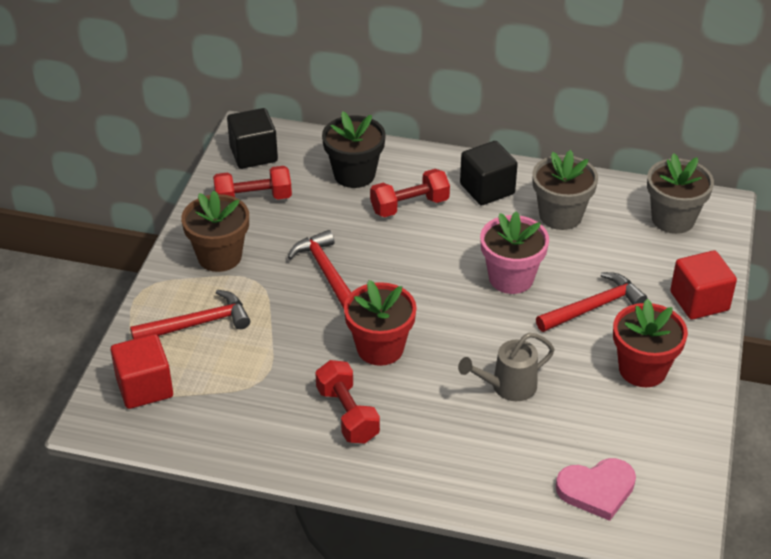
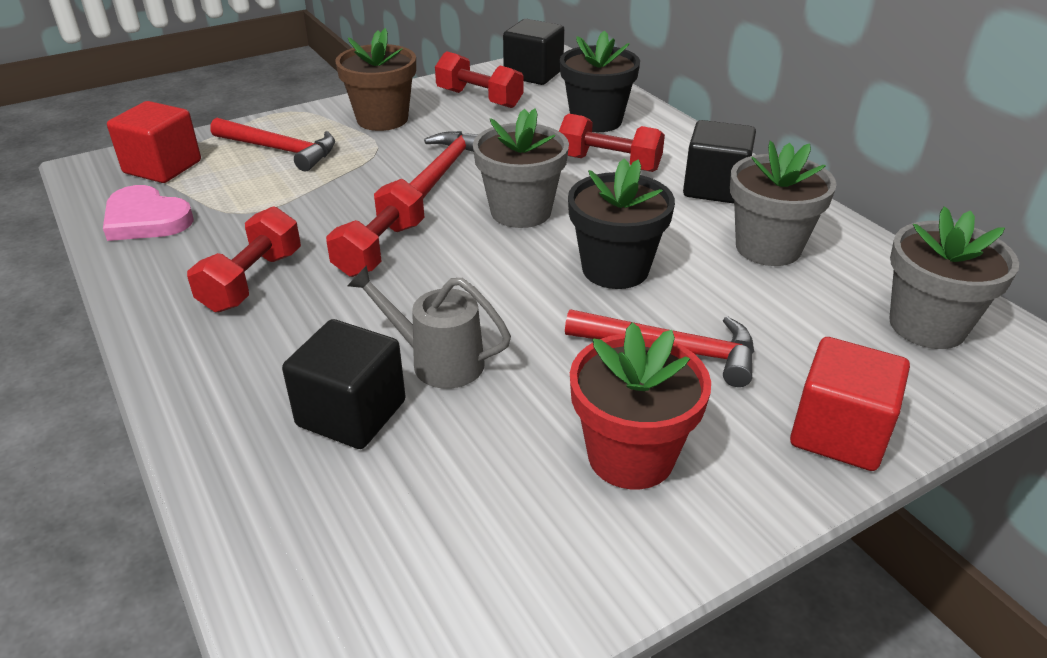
camera: 45 degrees right, 5 degrees down
red flower pot [344,280,417,366] -> red dumbbell [326,179,425,277]
pink flower pot [480,212,549,294] -> black flower pot [568,158,675,289]
pink heart [556,458,636,521] -> pink heart moved to [103,185,194,241]
none -> black cube [282,319,406,449]
none -> grey flower pot [473,108,569,228]

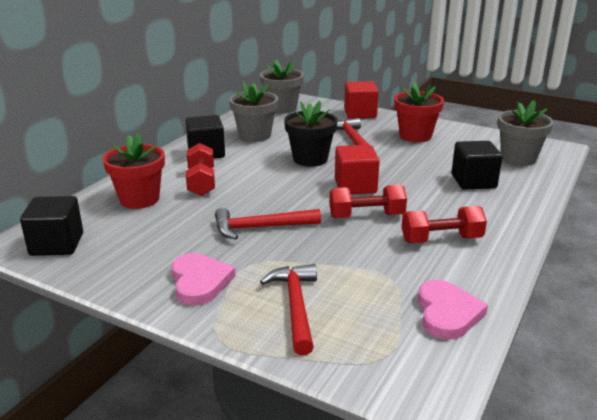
camera: 120 degrees left, 10 degrees down
red cube [107,101,201,183] -> red cube moved to [335,145,380,194]
brown flower pot [335,28,416,131] -> pink heart [171,253,236,305]
grey watering can [347,265,511,389] -> none
red dumbbell [435,51,524,108] -> none
grey flower pot [473,108,569,228] -> grey flower pot moved to [498,100,554,166]
black flower pot [560,30,640,132] -> red flower pot [103,133,165,209]

